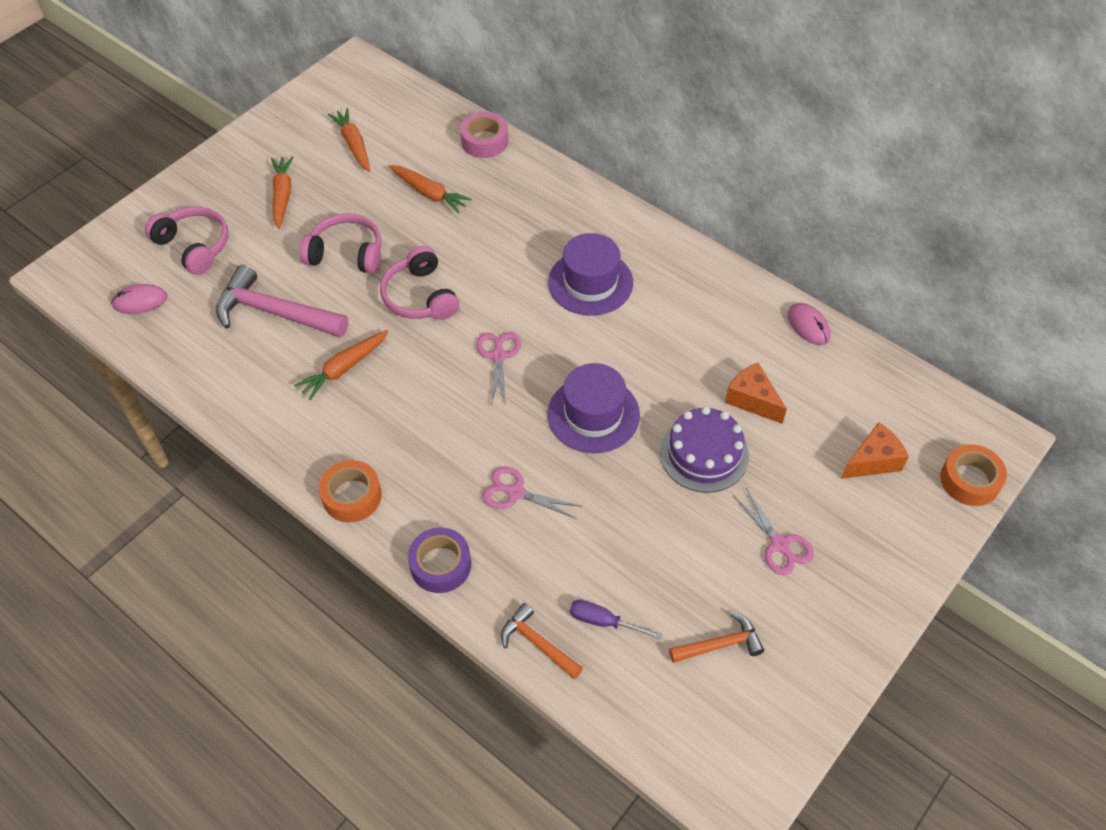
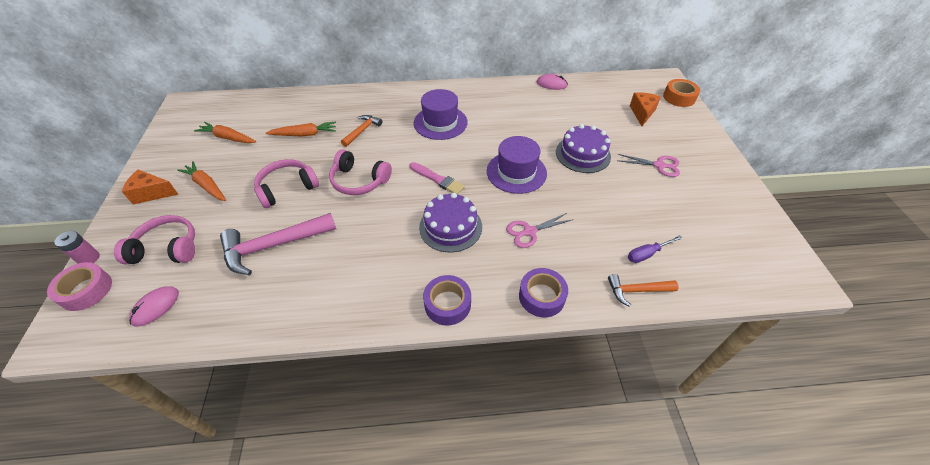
camera: 45 degrees left, 5 degrees down
orange carrot [294,330,389,400] -> none
orange tape [319,460,382,522] -> purple tape [423,275,471,325]
pink tape [460,112,508,158] -> pink tape moved to [47,262,112,311]
pink scissors [476,332,521,405] -> pink brush [409,162,465,195]
orange hammer [669,612,764,663] -> orange hammer moved to [341,115,382,147]
orange cheese [725,363,787,424] -> orange cheese moved to [122,170,178,205]
none -> pink battery [54,231,100,264]
none -> purple cake [419,193,482,252]

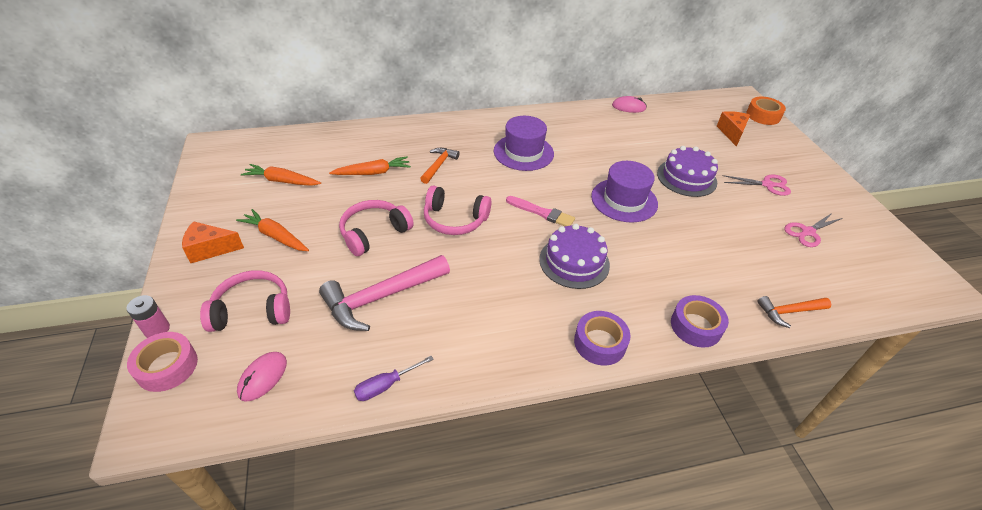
camera: 10 degrees left, 5 degrees down
pink scissors [506,213,571,248] -> pink scissors moved to [784,213,843,247]
purple screwdriver [628,235,682,263] -> purple screwdriver moved to [354,356,434,401]

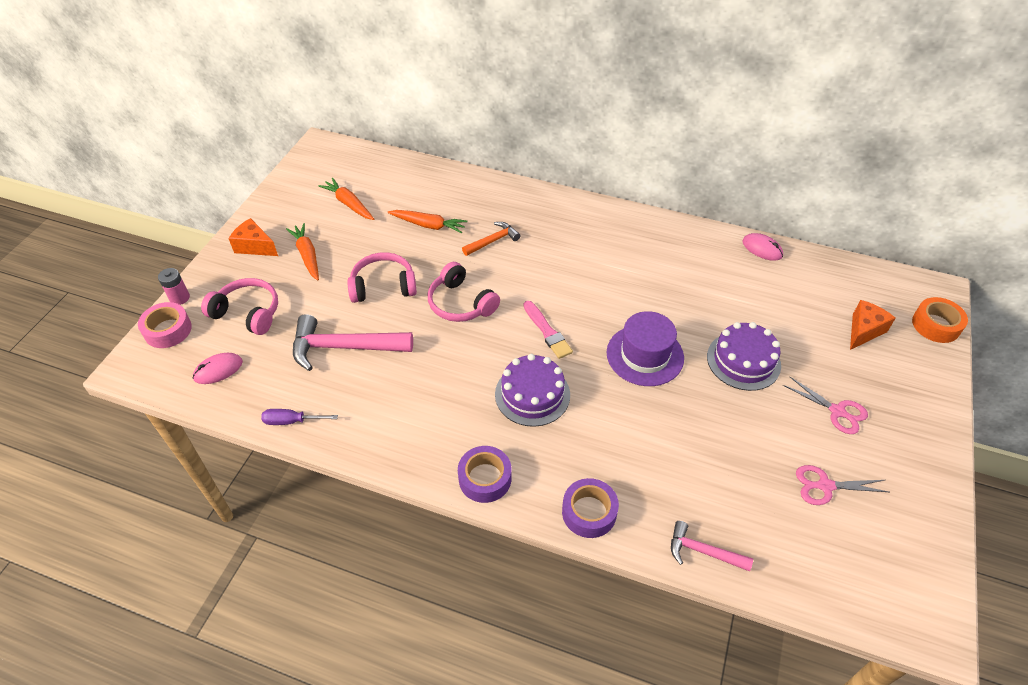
camera: 35 degrees right, 5 degrees up
purple hat [494,116,554,171] -> none
orange hammer [757,296,831,328] -> pink hammer [671,521,753,571]

